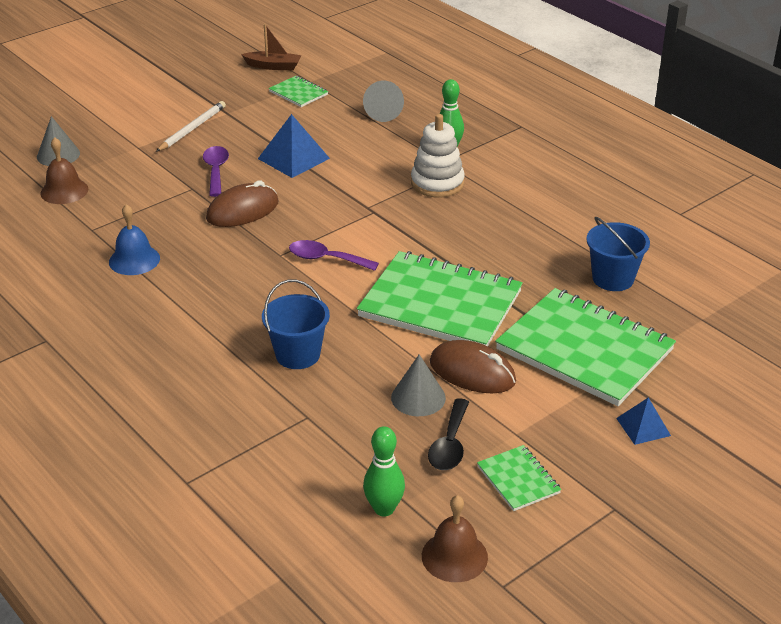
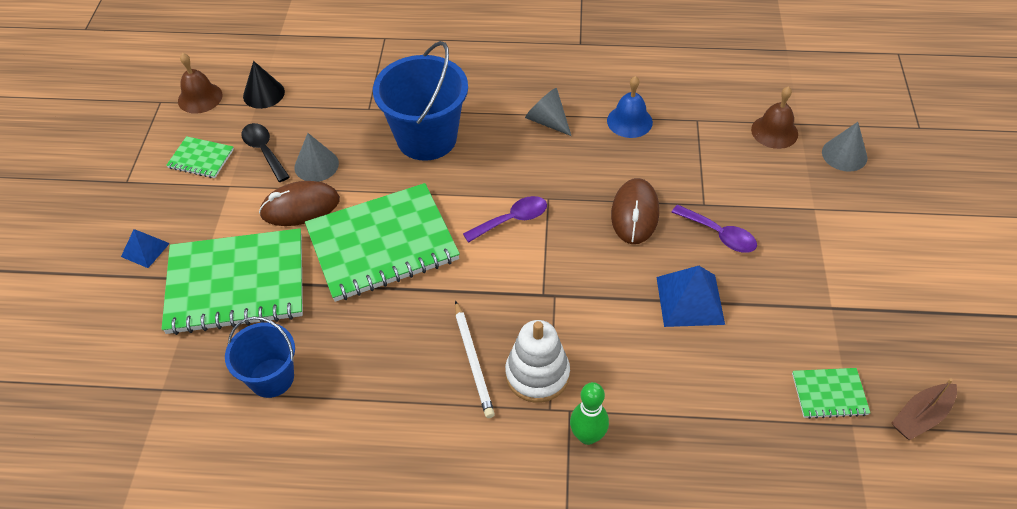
camera: 135 degrees right, 15 degrees up
white pencil [156,101,226,152] -> white pencil moved to [455,301,495,418]
blue bucket [262,280,330,369] -> blue bucket [373,41,468,161], size x1.64
grey cone [363,81,404,122] -> grey cone moved to [525,88,571,136]
green bowling pin [363,426,405,517] -> black cone [243,61,285,109]

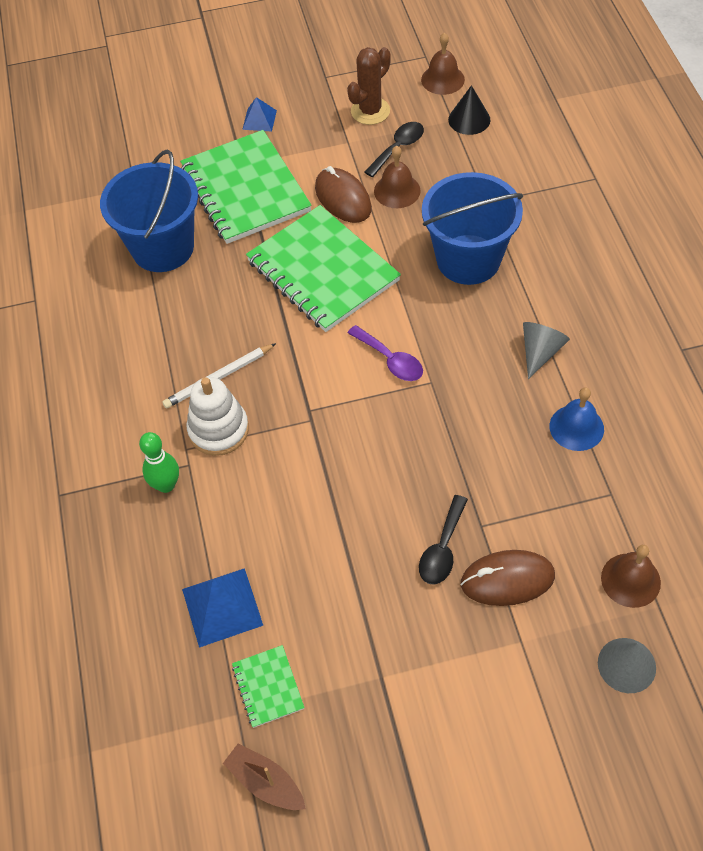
camera: 75 degrees right, 5 degrees up
green notebook [166,136,234,178] -> brown cactus [347,47,391,125]
blue bucket [225,316,295,398] -> blue bucket [100,150,198,272], size x1.64
grey cone [294,133,339,182] -> brown bell [374,146,421,208]
brown mouse [611,178,659,244] -> brown mouse moved to [460,550,555,606]
blue pyramid [656,266,725,327] -> blue pyramid moved to [182,568,263,648]
purple spoon [672,204,757,253] -> black spoon [419,495,468,585]

